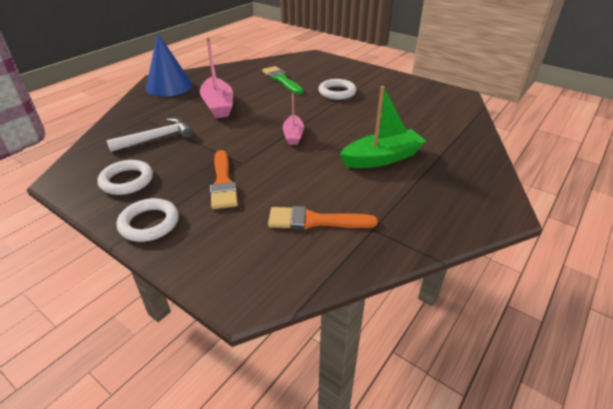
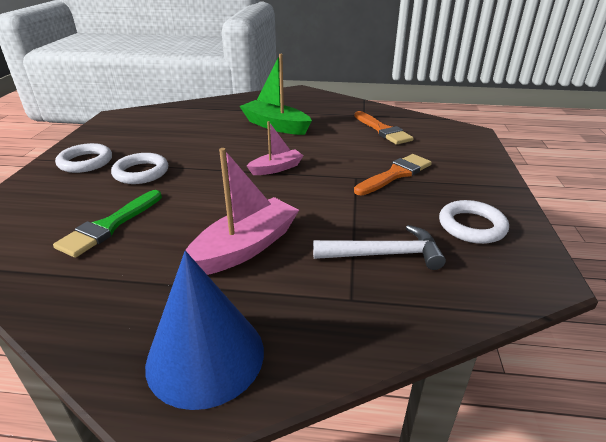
camera: 120 degrees left, 5 degrees down
white hammer [106,118,193,152] -> white hammer turned 150 degrees clockwise [313,225,446,270]
white ring [117,198,179,242] -> white ring moved to [55,143,112,173]

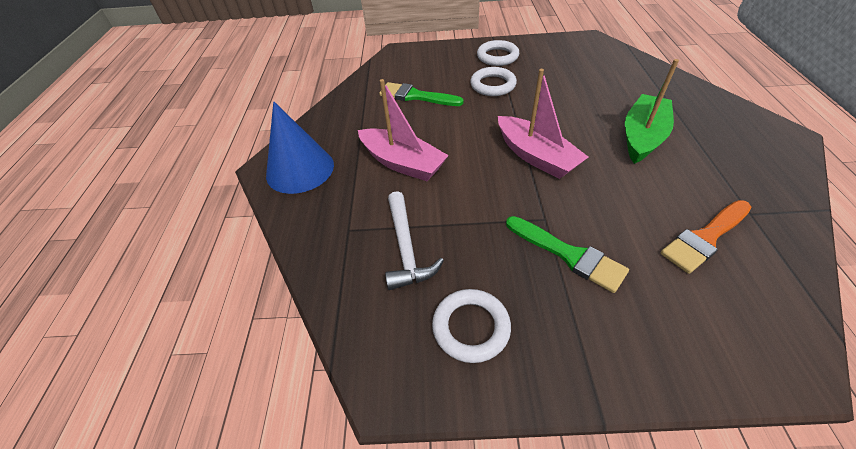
camera: 85 degrees right, 15 degrees up
pink boat [247,121,304,175] -> pink boat [498,69,588,179], size x1.68
orange brush [354,154,432,195] -> green brush [506,216,629,293]

